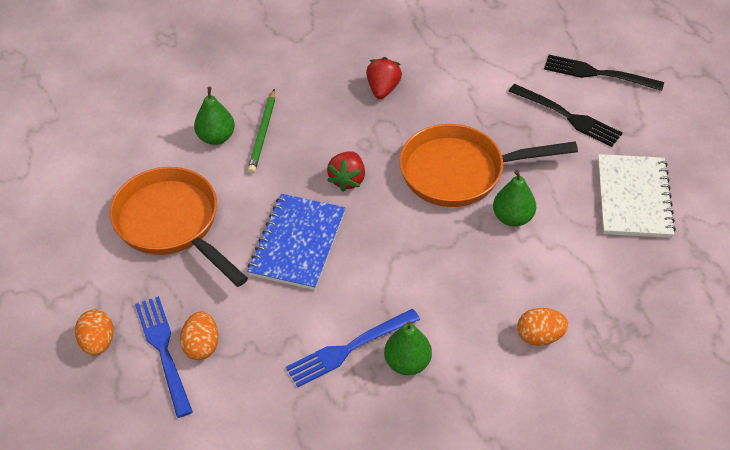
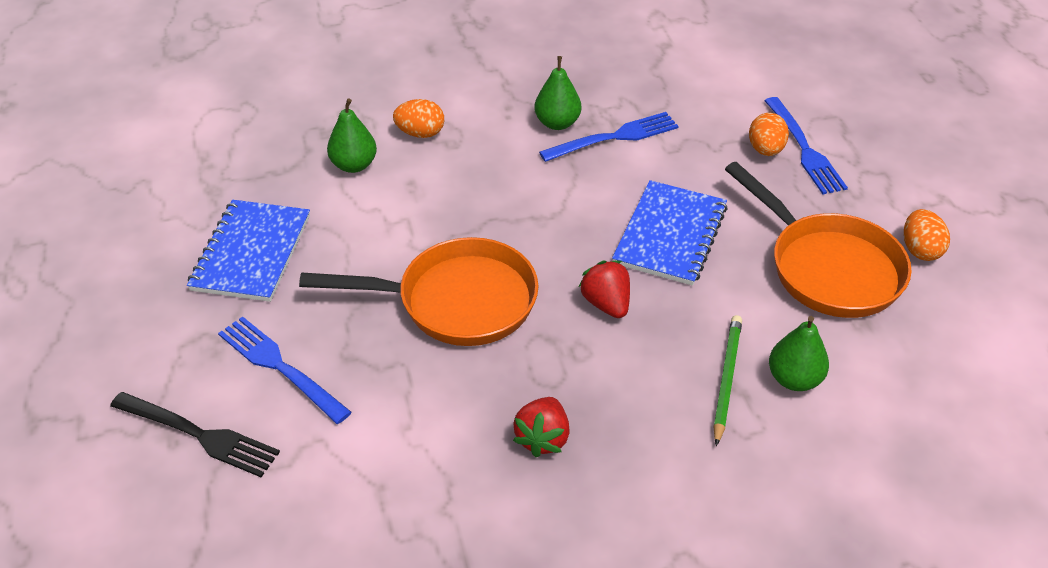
camera: 175 degrees left, 5 degrees down
orange egg [75,310,114,356] -> orange egg moved to [904,209,950,261]
red strawberry [327,151,365,192] -> red strawberry turned 45 degrees counterclockwise [579,261,630,318]
green pear [493,170,536,227] -> green pear moved to [327,99,377,173]
black fork [509,84,623,147] -> blue fork [218,316,352,424]
white notebook [598,154,676,238] -> blue notebook [187,200,310,302]

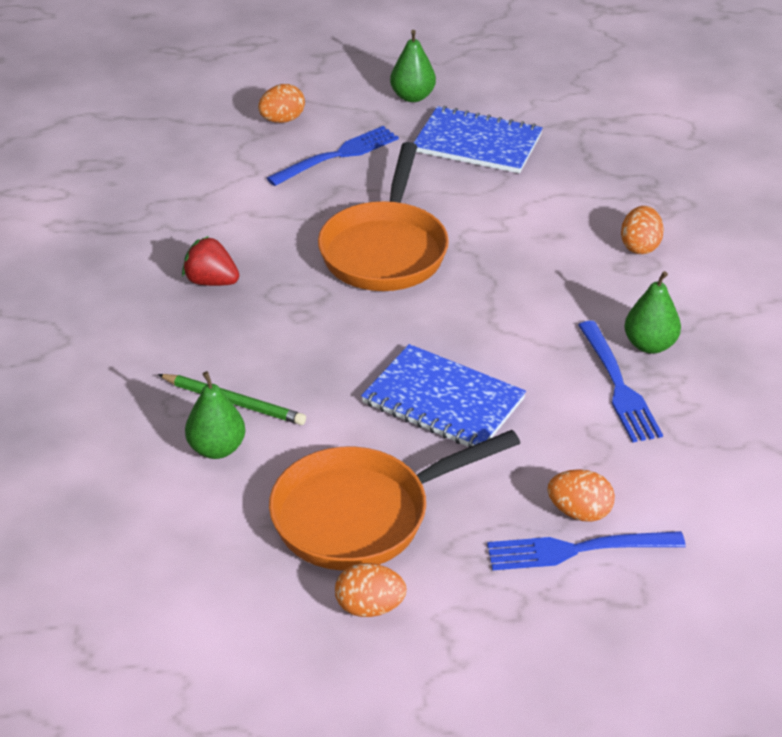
camera: 100 degrees right, 5 degrees down
black fork [110,392,280,477] -> orange egg [258,84,305,123]
green pear [327,99,377,173] -> green pear moved to [390,30,436,102]
red strawberry [579,261,630,318] -> none

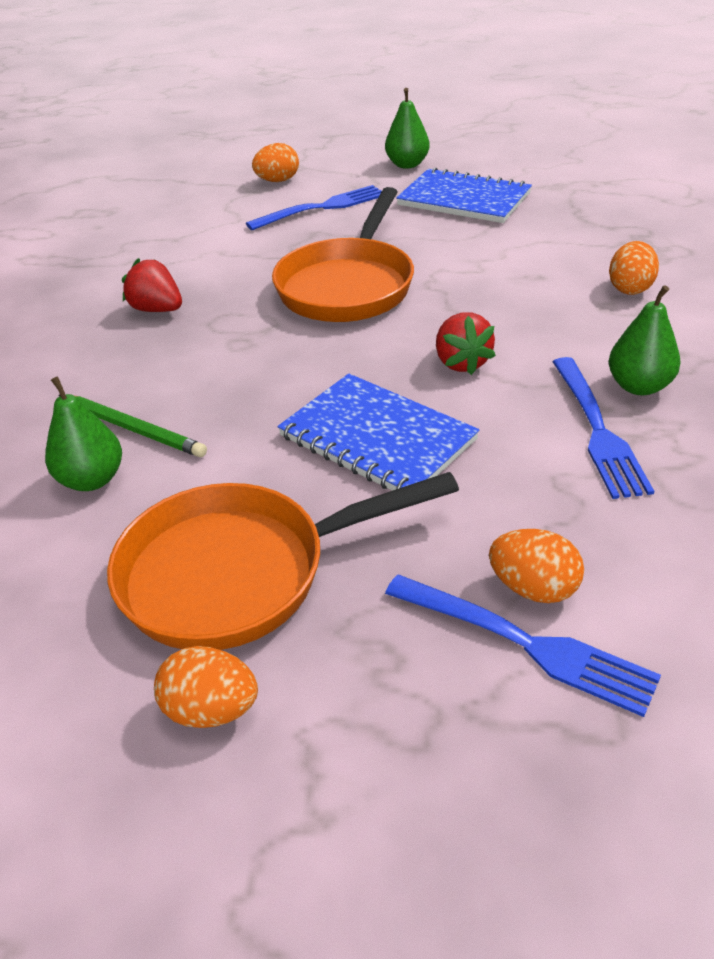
camera: 10 degrees right, 0 degrees up
blue fork [487,531,686,570] -> blue fork turned 150 degrees counterclockwise [385,575,661,717]
none -> red strawberry [436,312,496,375]

